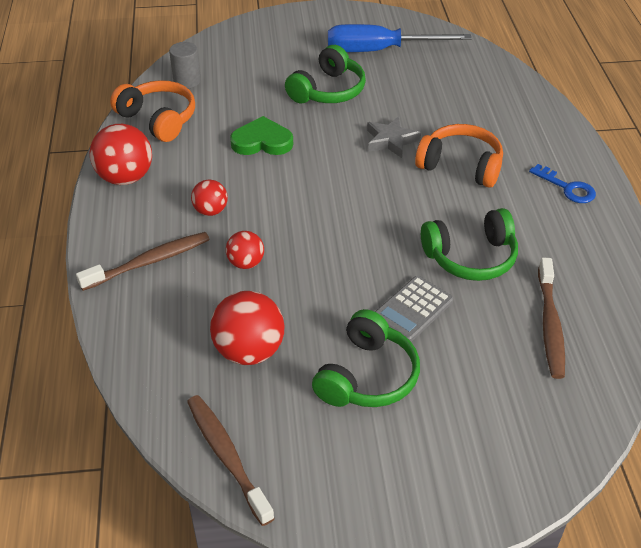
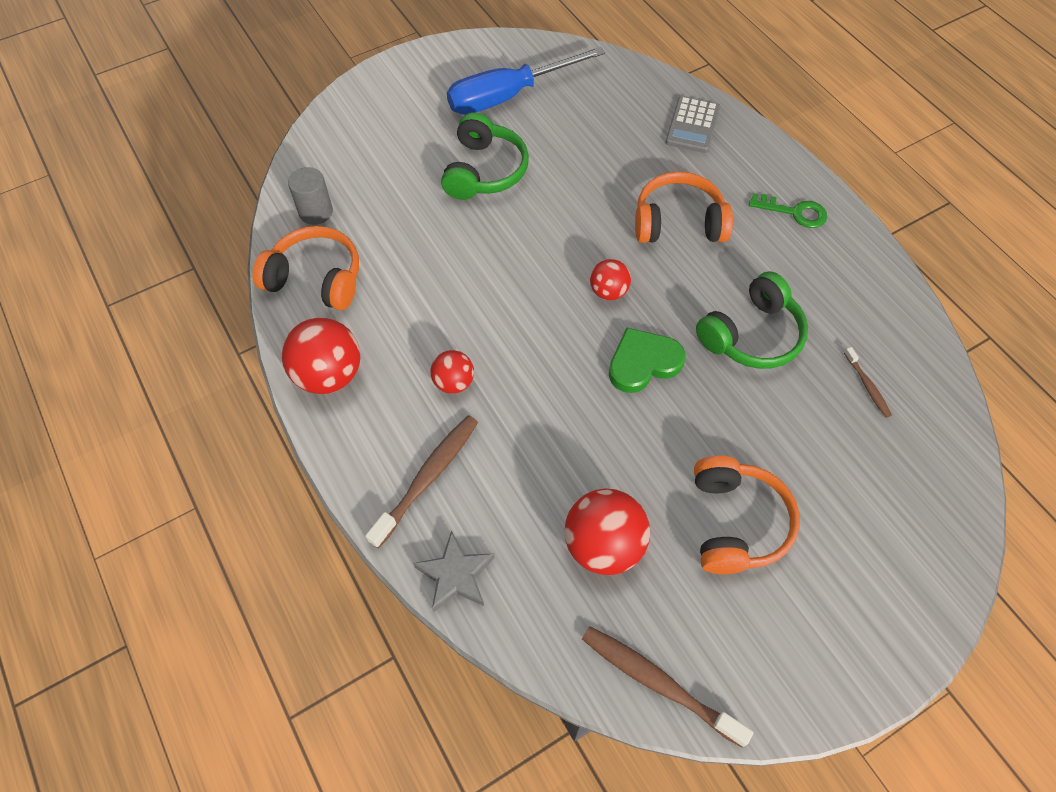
camera: 25 degrees left, 15 degrees up
red ball [226,231,264,269] -> red ball moved to [590,259,631,300]
green heart [230,116,293,155] -> green heart moved to [609,328,685,393]
green headphones [312,309,420,407] -> orange headphones [694,456,800,574]
grey star [367,116,421,158] -> grey star moved to [413,531,495,612]
grey calculator [375,276,453,342] -> grey calculator moved to [665,96,720,153]
blue key [529,164,596,203] -> green key [749,193,827,228]
brown toothbrush [538,257,565,379] -> brown toothbrush [844,347,892,418], size x0.52

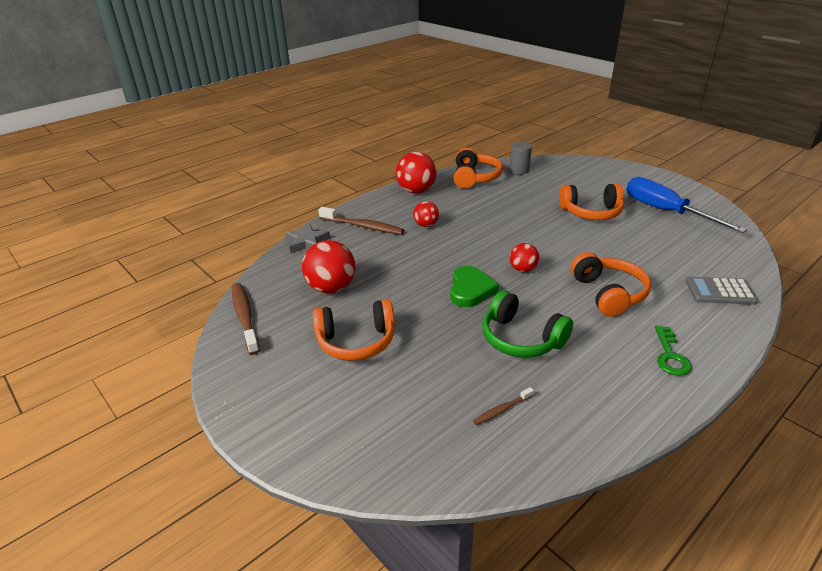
camera: 80 degrees right, 25 degrees down
green headphones [441,112,529,200] -> orange headphones [559,184,624,220]
brown toothbrush [582,627,753,748] -> brown toothbrush turned 45 degrees counterclockwise [232,283,260,355]
green heart [609,328,685,393] -> green heart turned 45 degrees clockwise [450,266,499,307]

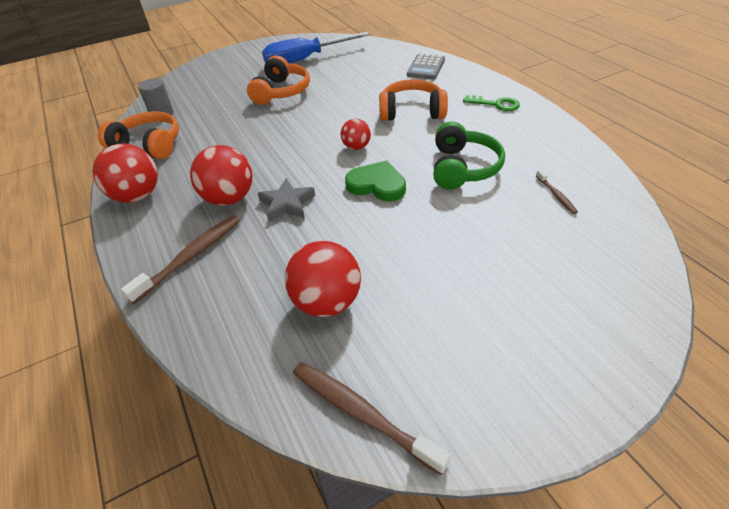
camera: 75 degrees left, 10 degrees up
brown toothbrush [232,283,260,355] -> brown toothbrush turned 45 degrees clockwise [293,362,451,475]
grey star [285,224,331,253] -> grey star moved to [258,178,315,222]
orange headphones [313,299,395,361] -> none
red ball [413,201,439,227] -> red ball [190,145,253,206], size x1.74
green headphones [482,290,573,357] -> green headphones turned 45 degrees counterclockwise [433,121,505,190]

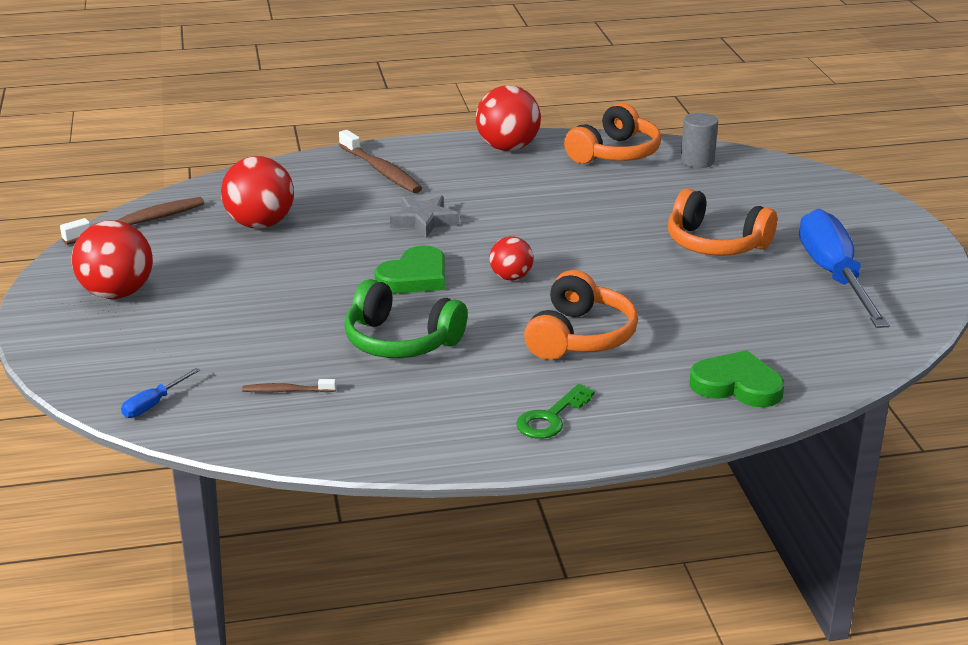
camera: 105 degrees right, 15 degrees down
red ball [190,145,253,206] -> red ball moved to [72,220,153,299]
grey calculator [407,54,445,79] -> green heart [689,350,784,407]
none -> blue screwdriver [121,368,200,418]

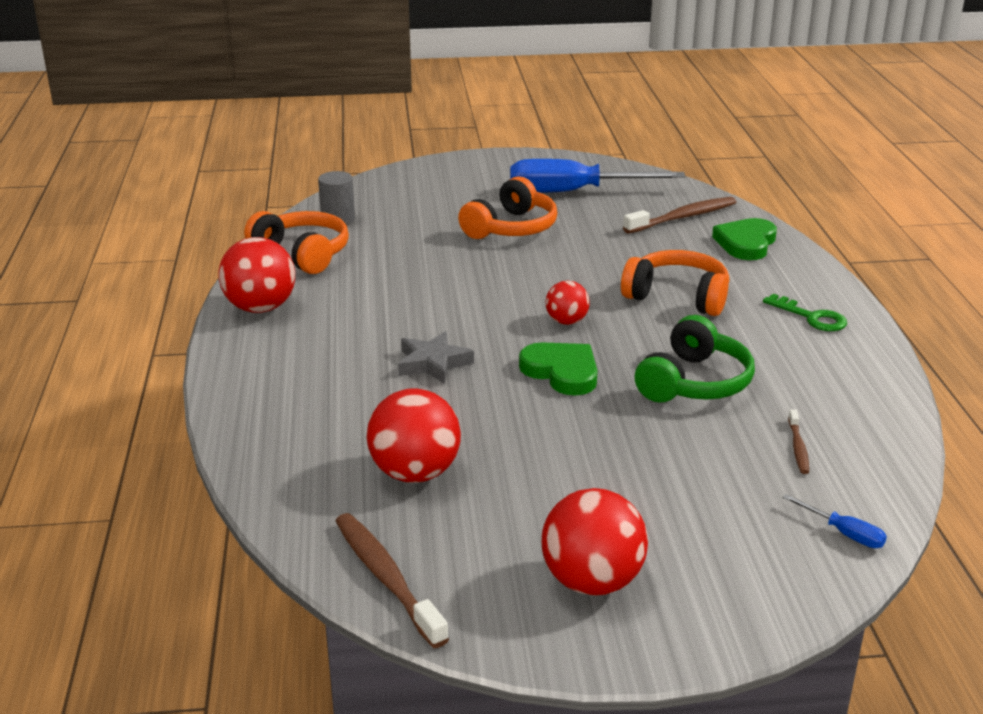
camera: 85 degrees left, 0 degrees up
brown toothbrush [339,130,422,193] -> brown toothbrush moved to [623,197,736,234]

